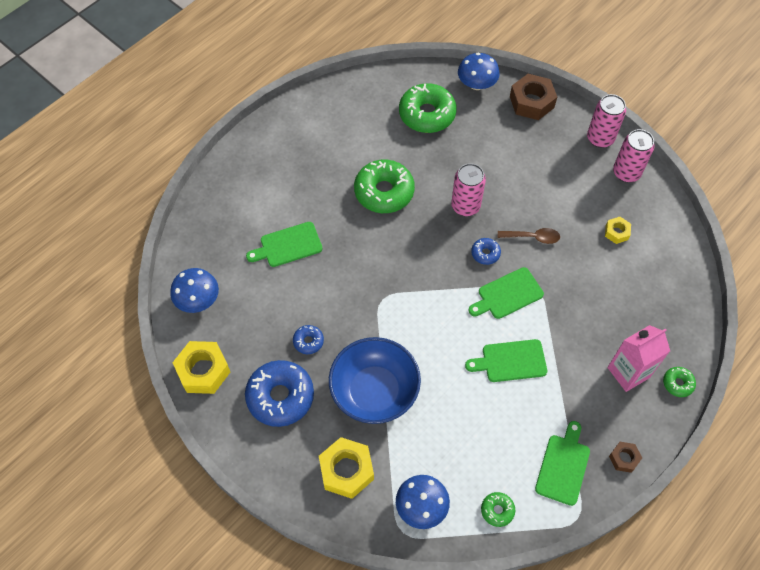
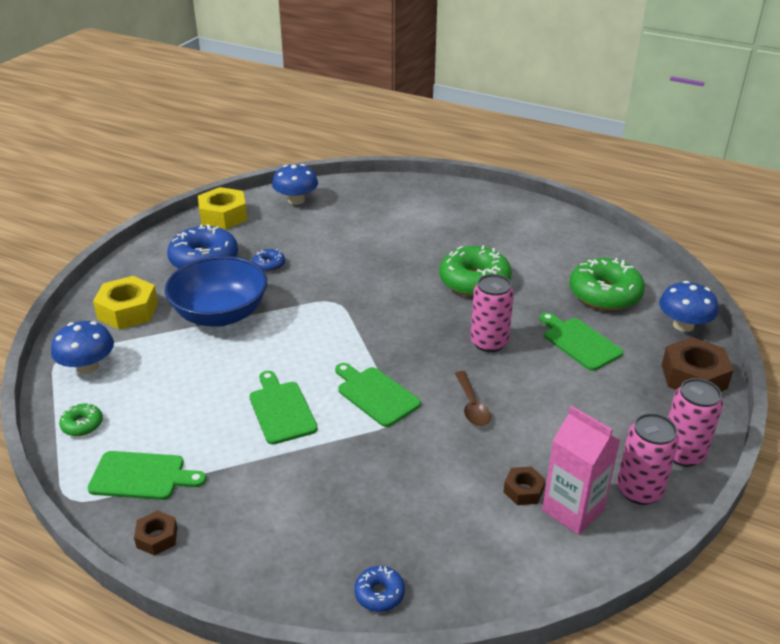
camera: 75 degrees right, 25 degrees down
green cutting board [246,222,322,267] -> green cutting board moved to [540,312,623,371]
blue donut [471,238,501,265] -> blue donut moved to [354,566,405,612]
yellow nut [605,217,631,244] -> brown nut [503,467,546,505]
pink carton [607,325,670,392] -> pink carton moved to [542,406,620,535]
green donut [663,367,696,397] -> none

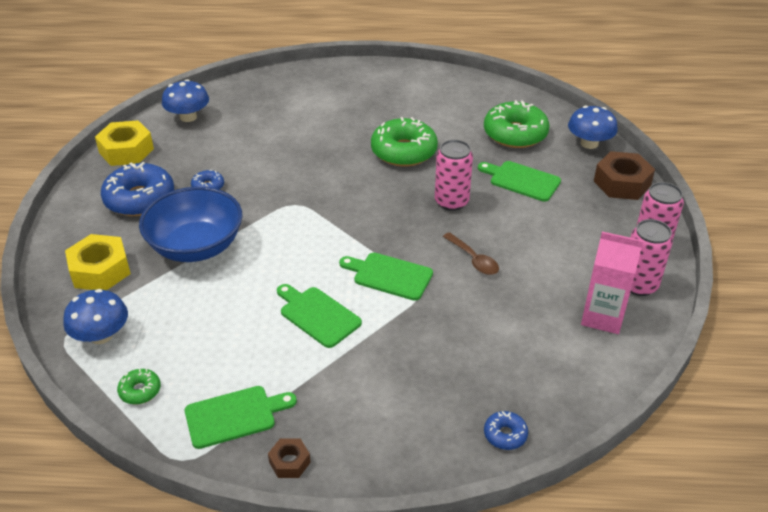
camera: 25 degrees left, 5 degrees up
brown nut [503,467,546,505] -> none

